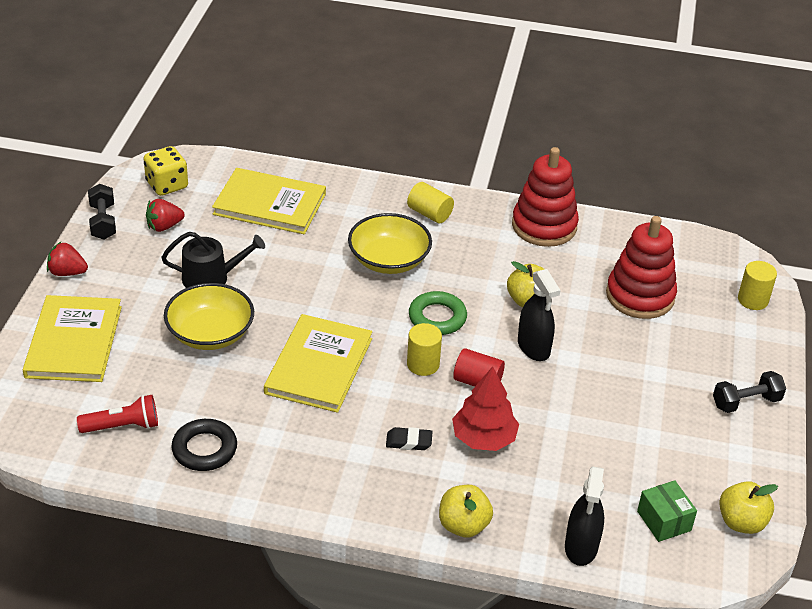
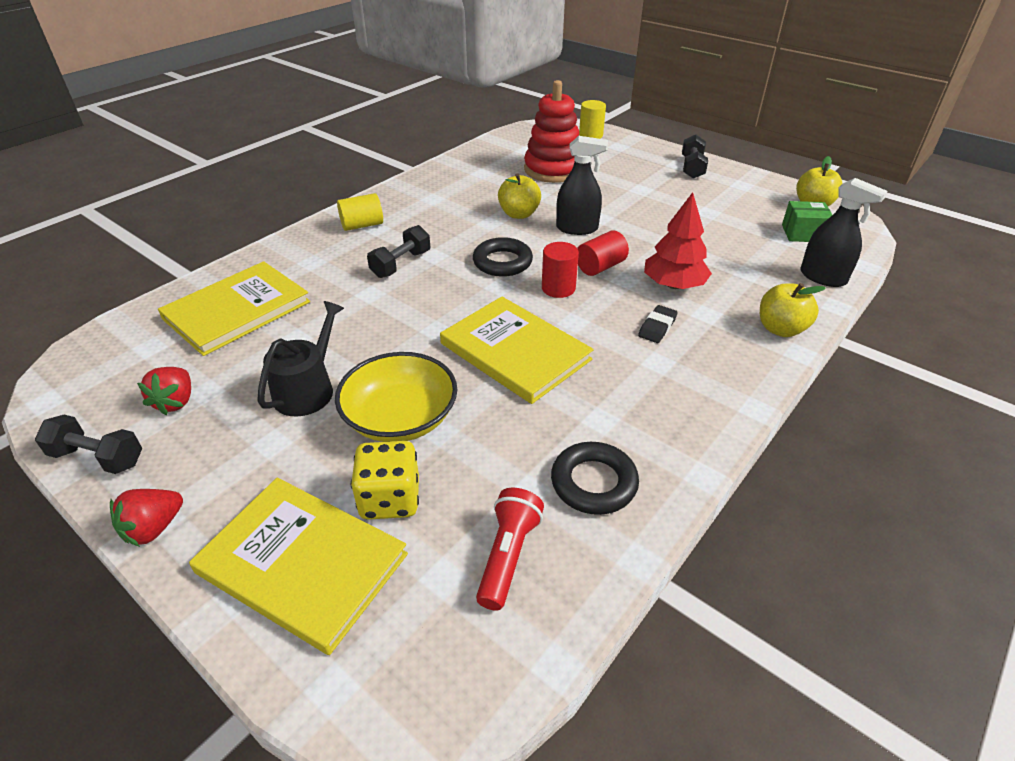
camera: 60 degrees left, 0 degrees up
yellow dice [143,146,188,196] -> yellow dice moved to [351,441,419,520]
yellow bowl [348,213,432,274] -> black dumbbell [367,225,430,278]
yellow cylinder [407,323,442,376] -> red cylinder [542,242,579,298]
green ring [409,291,467,335] -> black ring [473,237,533,277]
red stacking toy [512,147,579,247] -> none

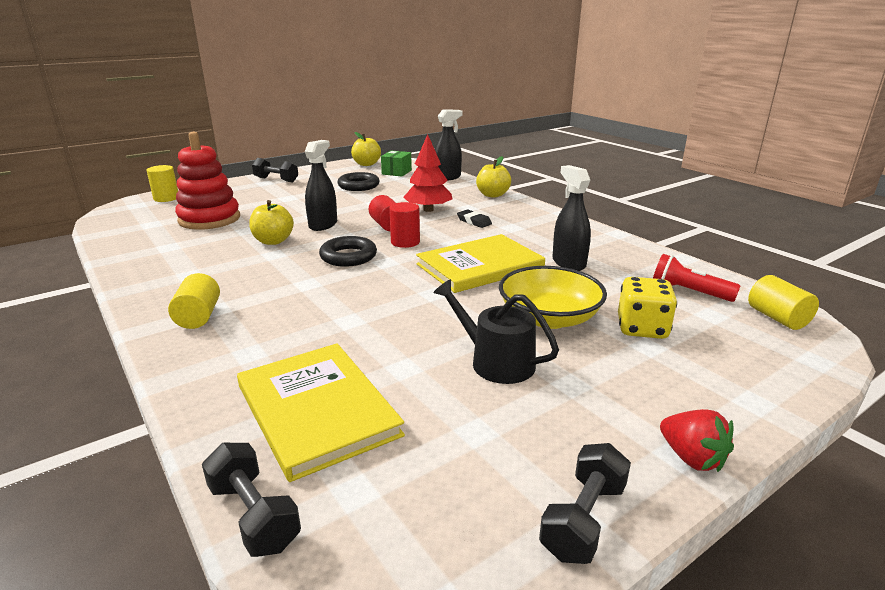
camera: 75 degrees left, 15 degrees down
red strawberry [137,367,191,415] -> none
yellow book [189,478,408,655] -> none
black dumbbell [367,225,430,278] -> black dumbbell moved to [202,443,301,557]
black ring [551,442,639,515] -> black ring moved to [337,172,380,191]
none -> black spray bottle [552,165,591,271]
none -> yellow cylinder [748,275,819,330]

